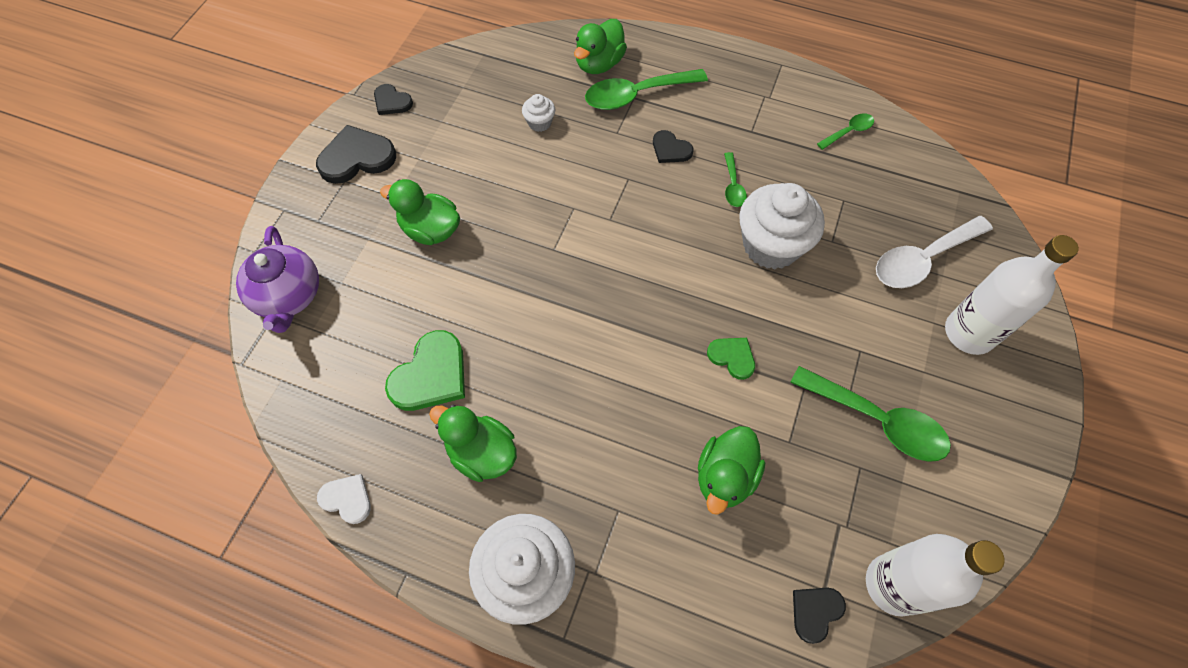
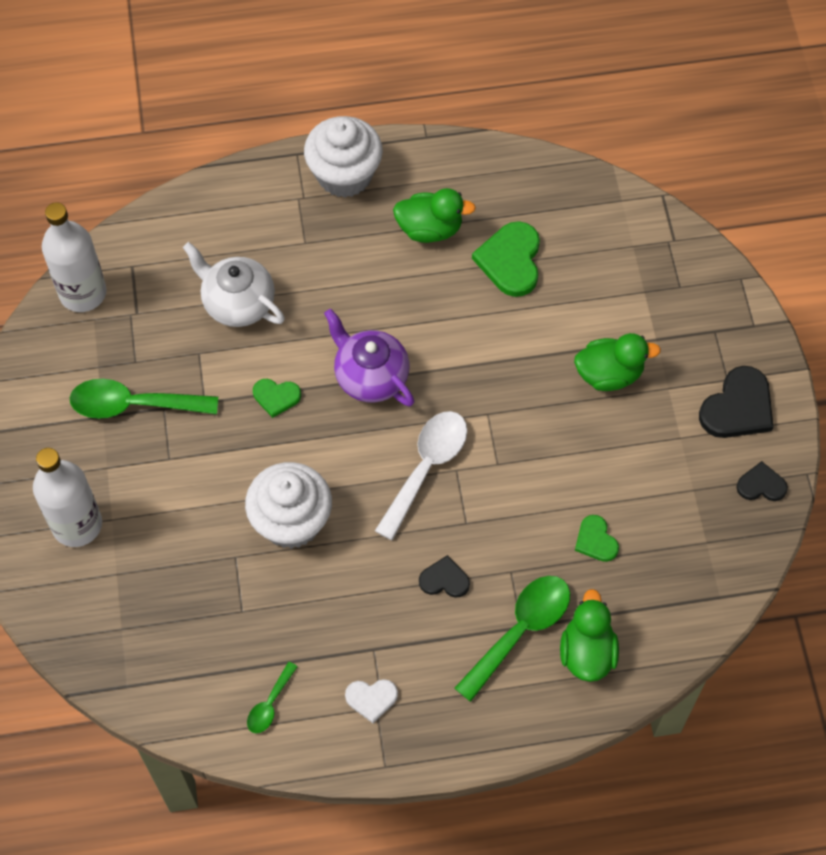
camera: 150 degrees right, 0 degrees up
purple teapot [236,226,319,333] -> purple teapot moved to [324,309,414,406]
white heart [317,474,371,524] -> white heart moved to [345,679,398,723]
white cupcake [522,94,555,132] -> green heart [575,515,619,562]
green duck [698,426,765,515] -> white teapot [183,242,285,327]
green spoon [724,152,747,207] -> none
black heart [793,588,846,644] -> none
white spoon [876,216,993,288] -> white spoon moved to [375,411,467,540]

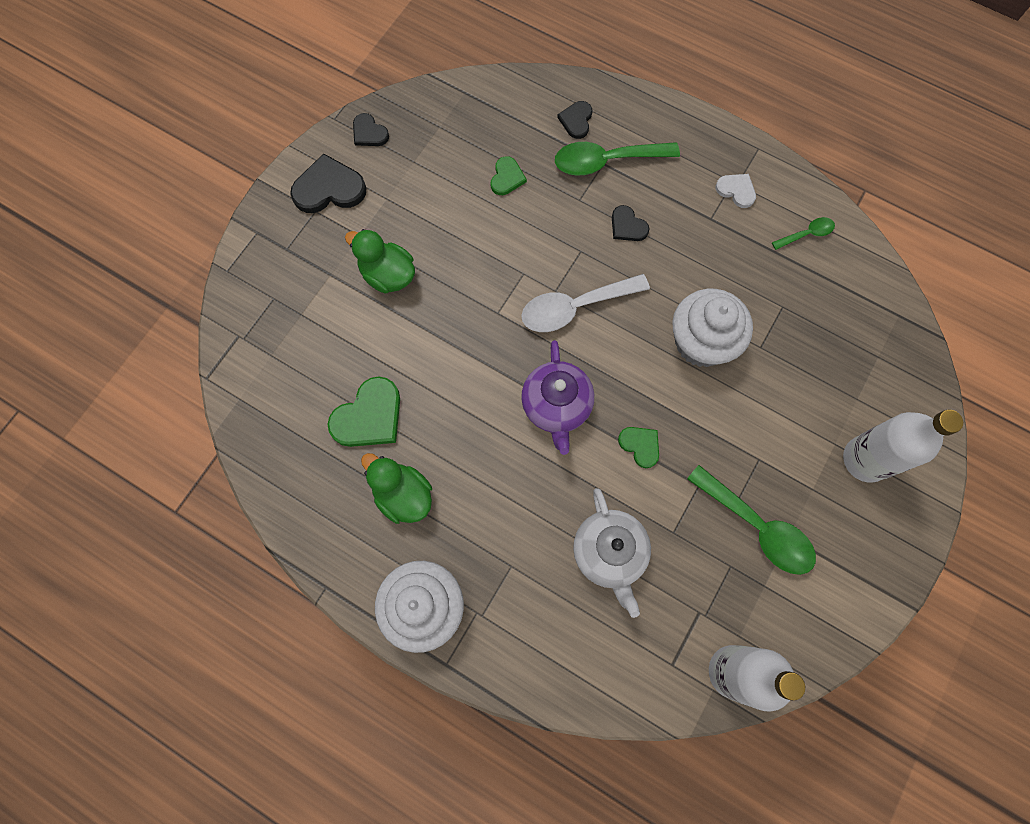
camera: 140 degrees left, 10 degrees up
green duck [560,589,619,682] -> black heart [557,101,592,139]

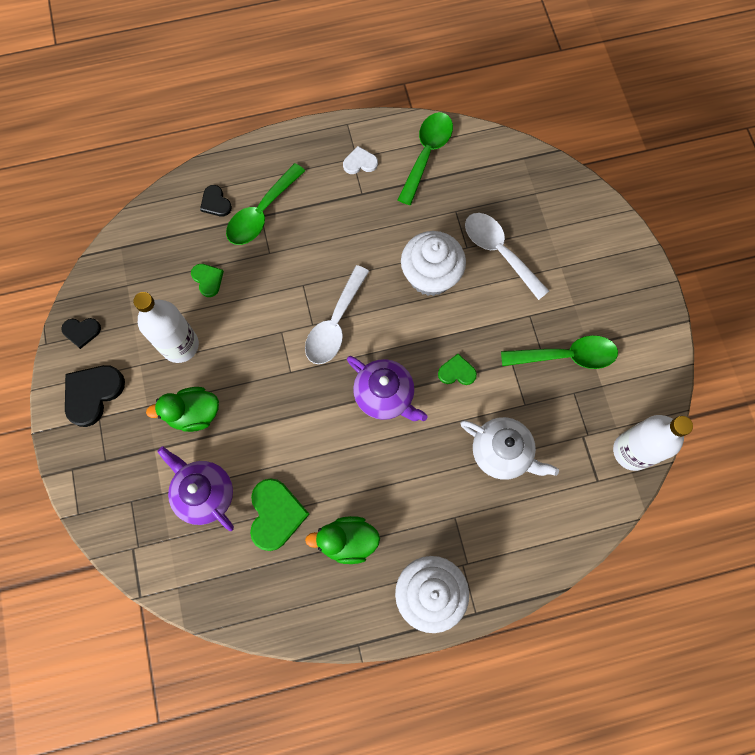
camera: 45 degrees left, 0 degrees up
black heart [612,205,649,241] -> none
green spoon [772,217,835,250] -> green spoon [398,112,453,205], size x1.95
white bottle [843,410,963,483] -> white bottle moved to [133,292,199,363]
none -> purple teapot [157,446,234,531]
none -> white spoon [465,213,549,300]

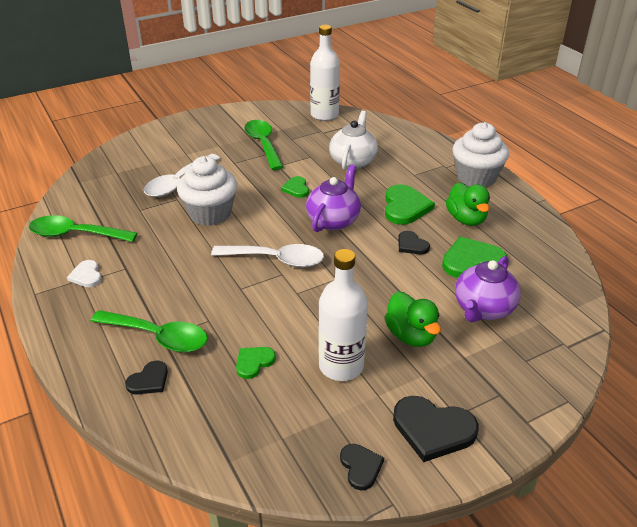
camera: 105 degrees left, 35 degrees down
none -> green heart [385,184,435,225]
none -> black heart [398,231,430,254]

